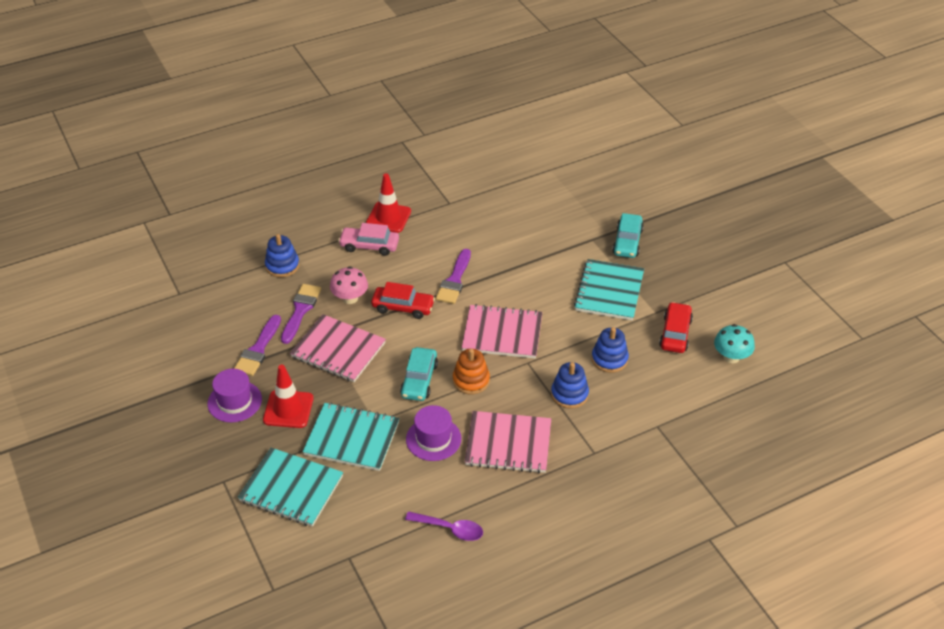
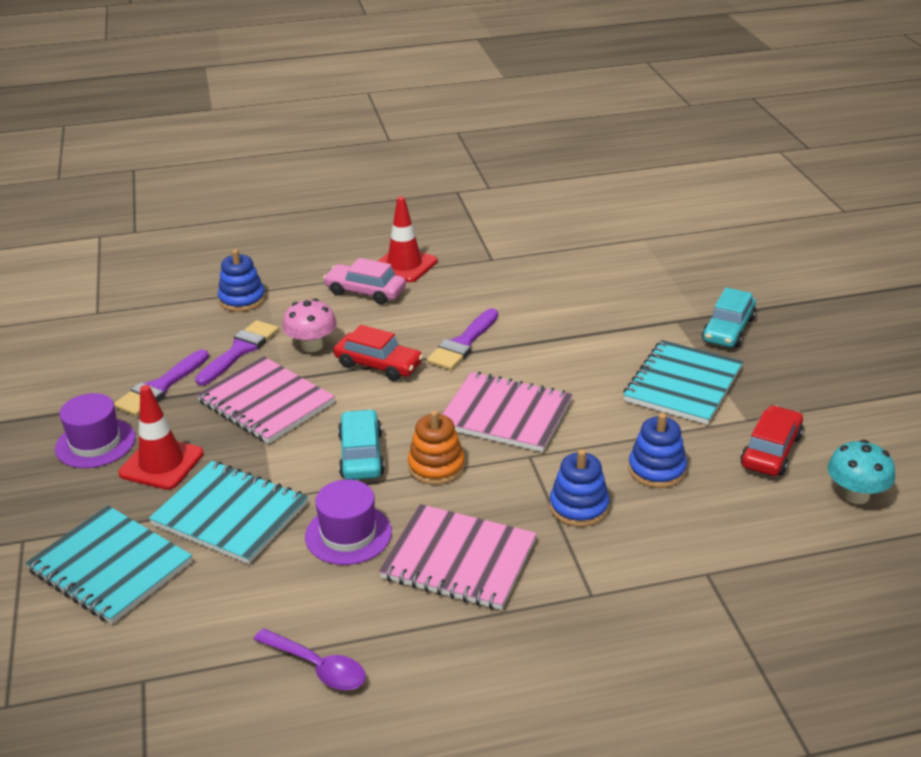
camera: 15 degrees right, 10 degrees down
turquoise car [400,347,438,401] -> turquoise car turned 150 degrees clockwise [338,409,385,480]

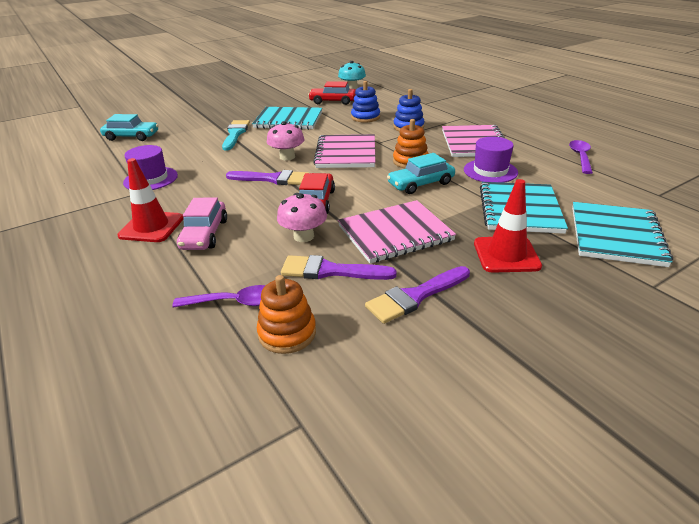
camera: 110 degrees left, 0 degrees up
purple hat [55,393,135,468] -> purple hat moved to [123,145,178,190]
purple brush [114,349,209,416] -> purple brush turned 135 degrees clockwise [365,266,470,324]
pink notebook [197,356,335,444] -> pink notebook turned 45 degrees clockwise [338,200,456,263]
blue stacking toy [218,249,265,312] -> purple spoon [172,285,266,308]
turquoise car [702,287,756,348] -> turquoise car moved to [100,114,159,141]
none -> turquoise brush [222,120,250,151]
none -> orange stacking toy [257,275,316,354]
none -> pink mushroom [267,121,305,160]

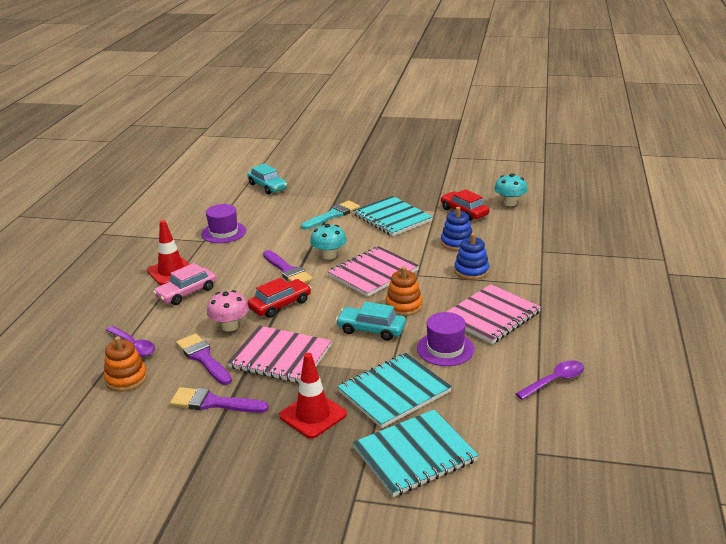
camera: 45 degrees right, 5 degrees down
pink mushroom [267,121,305,160] -> turquoise mushroom [310,224,347,259]

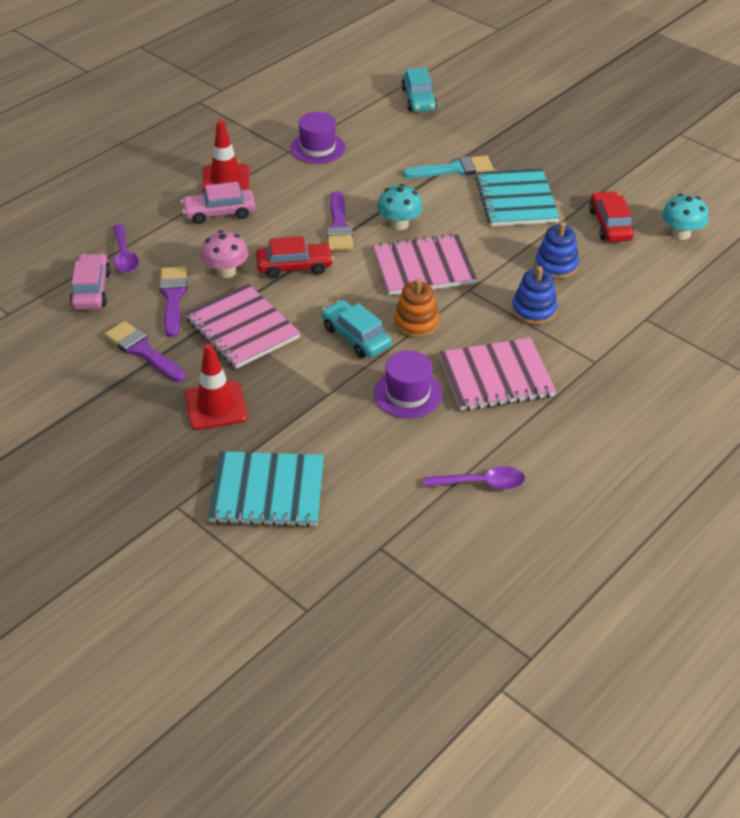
camera: 30 degrees right, 15 degrees up
orange stacking toy [104,336,147,392] -> pink car [70,253,111,310]
turquoise notebook [337,353,452,428] -> none

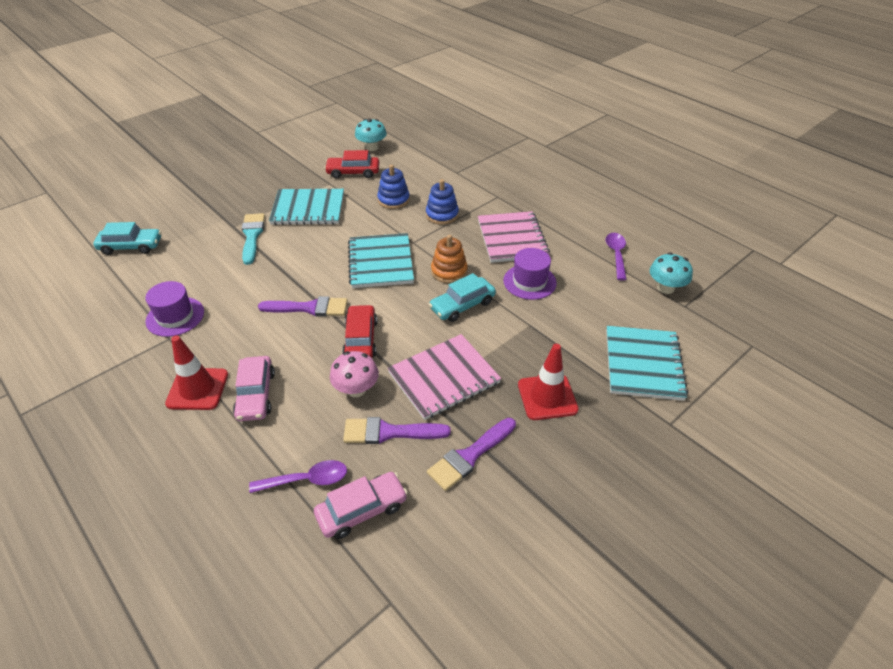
camera: 85 degrees left, 0 degrees up
pink car [70,253,111,310] -> pink car turned 150 degrees clockwise [314,472,408,539]
pink notebook [373,234,477,295] -> turquoise notebook [348,233,414,288]
turquoise mushroom [377,184,423,230] -> turquoise mushroom moved to [650,253,693,294]

